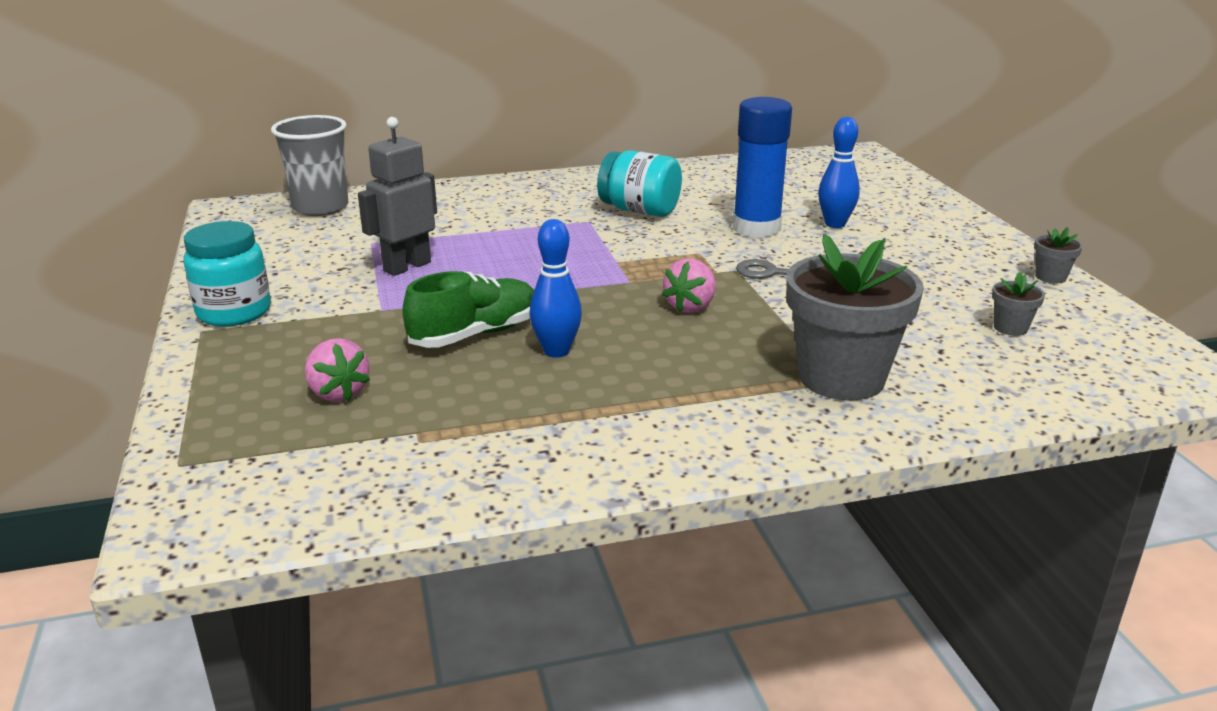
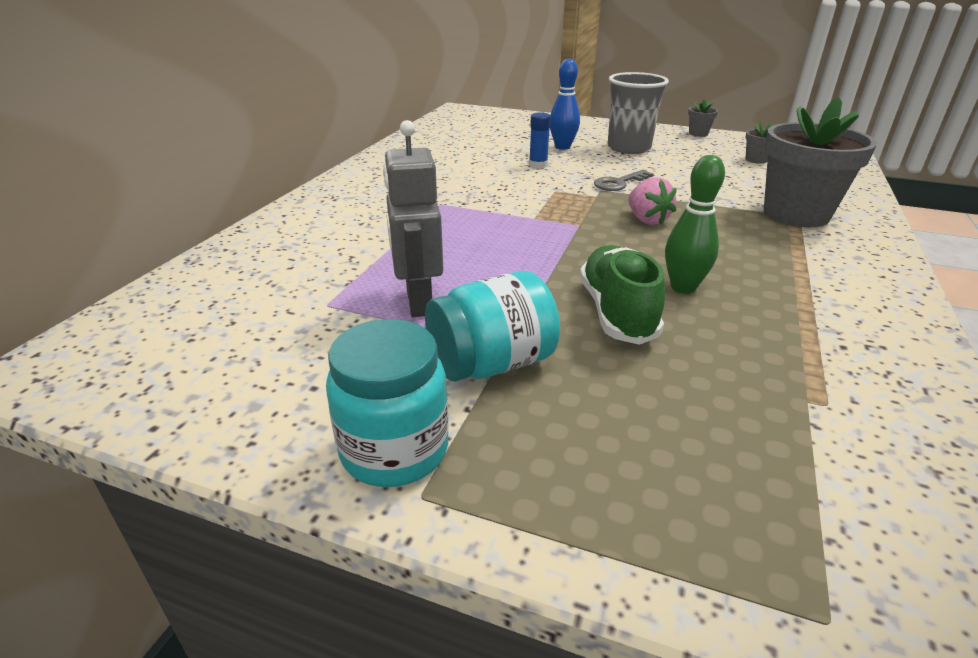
camera: 55 degrees left, 5 degrees up
grey cup [271,115,348,216] -> grey cup moved to [608,72,669,154]
pink strawberry [305,338,370,402] -> none
blue bowling pin [530,219,582,358] -> green bowling pin [665,155,725,294]
turquoise jar [597,150,682,217] -> turquoise jar moved to [425,271,560,382]
blue glue stick [733,97,792,238] -> blue glue stick [529,112,551,168], size x0.48

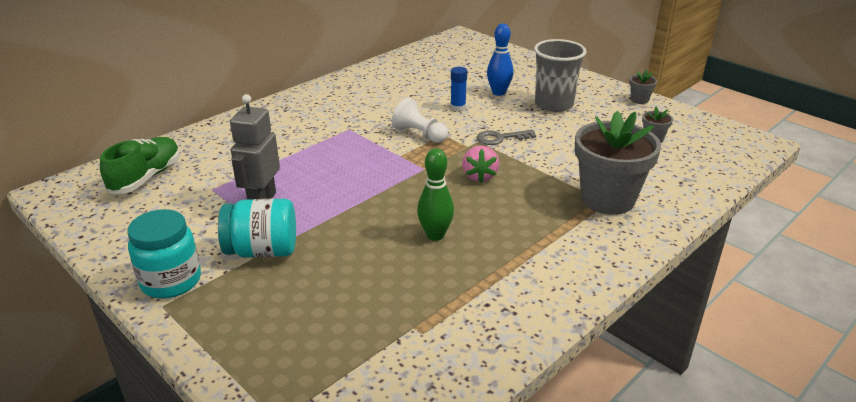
camera: 25 degrees right, 0 degrees up
green shoe [580,245,665,345] -> green shoe moved to [100,137,180,194]
none -> white pawn [392,98,448,143]

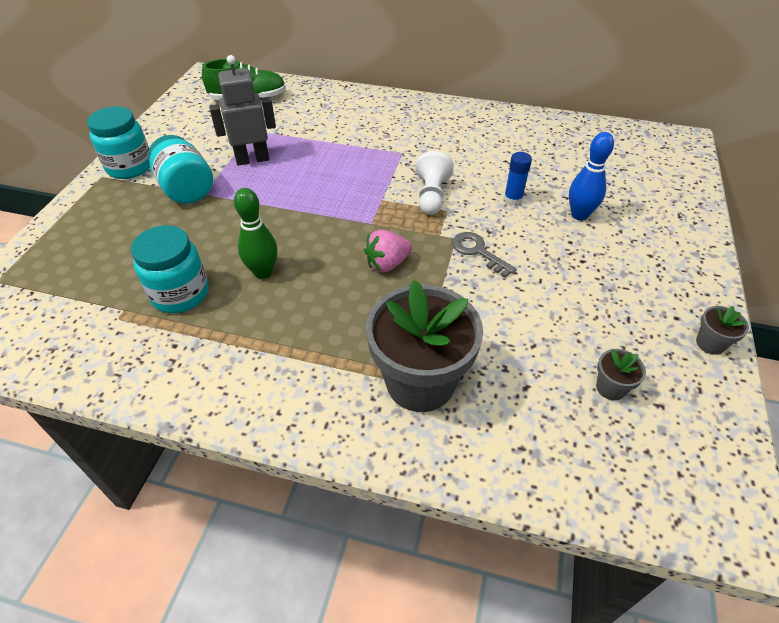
camera: 60 degrees right, 15 degrees up
grey cup [534,39,587,112] -> none
none -> turquoise jar [131,225,209,313]

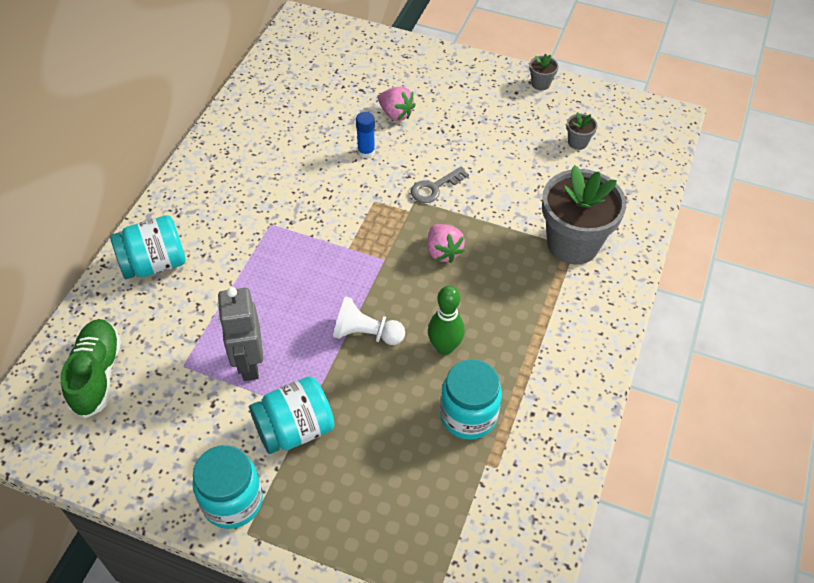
camera: 85 degrees left, 5 degrees up
white pawn [415,151,454,215] -> white pawn moved to [333,296,405,345]
blue bowling pin [569,132,614,221] -> pink strawberry [378,87,416,121]
none -> turquoise jar [110,215,186,279]

